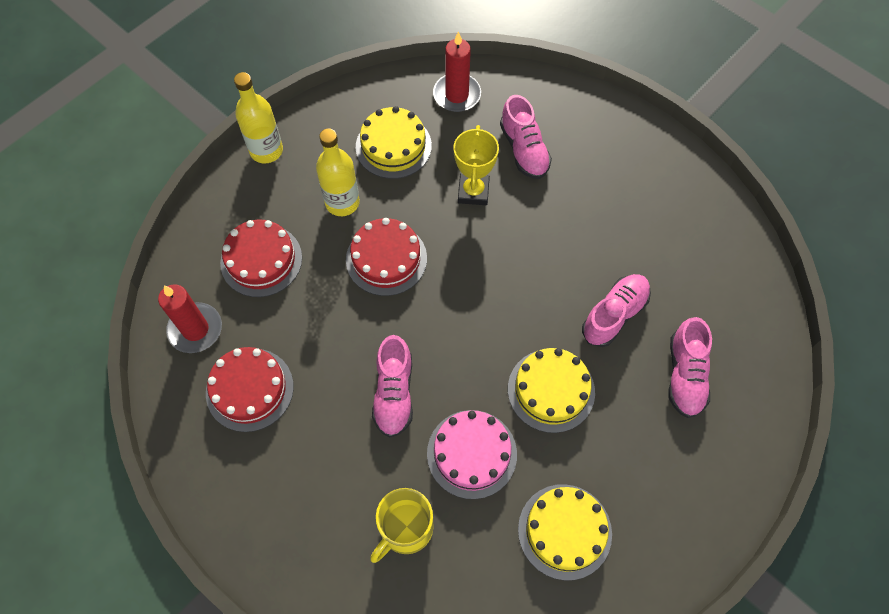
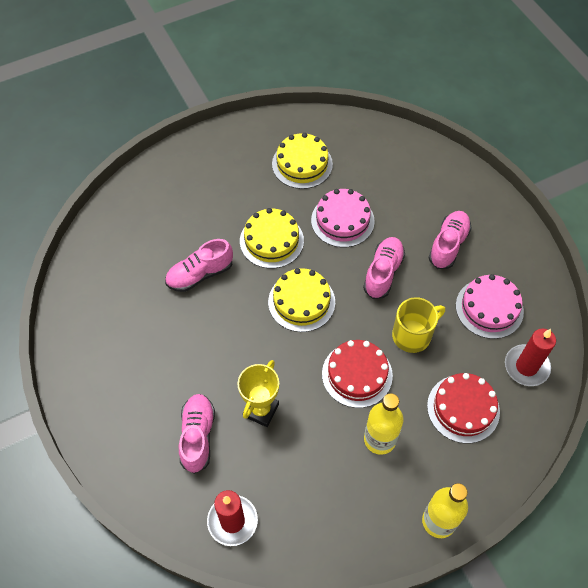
camera: 160 degrees left, 5 degrees down
red cake [206,347,294,432] -> pink cake [456,274,524,339]
yellow cake [356,106,432,179] -> yellow cake moved to [268,268,335,332]
yellow mug [370,488,434,563] -> yellow mug moved to [392,297,445,353]
pink shoe [668,317,712,418] -> pink shoe moved to [428,211,472,269]

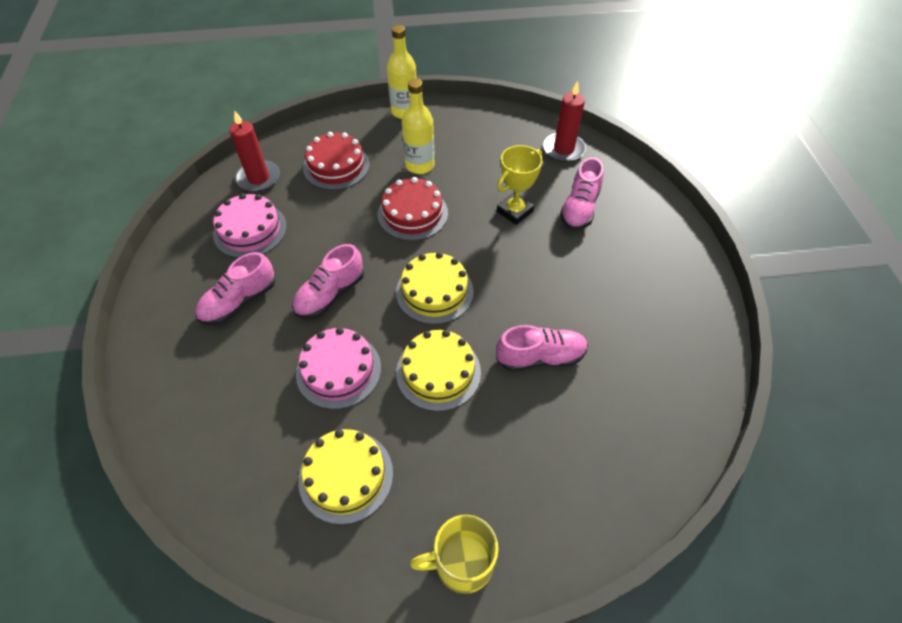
camera: 160 degrees left, 5 degrees down
yellow mug [392,297,445,353] -> yellow mug moved to [410,515,498,594]

